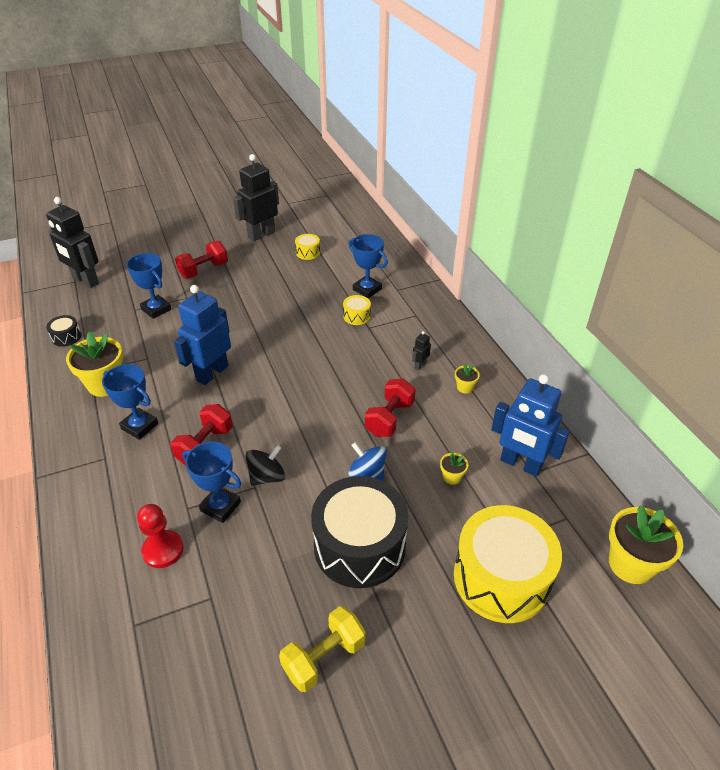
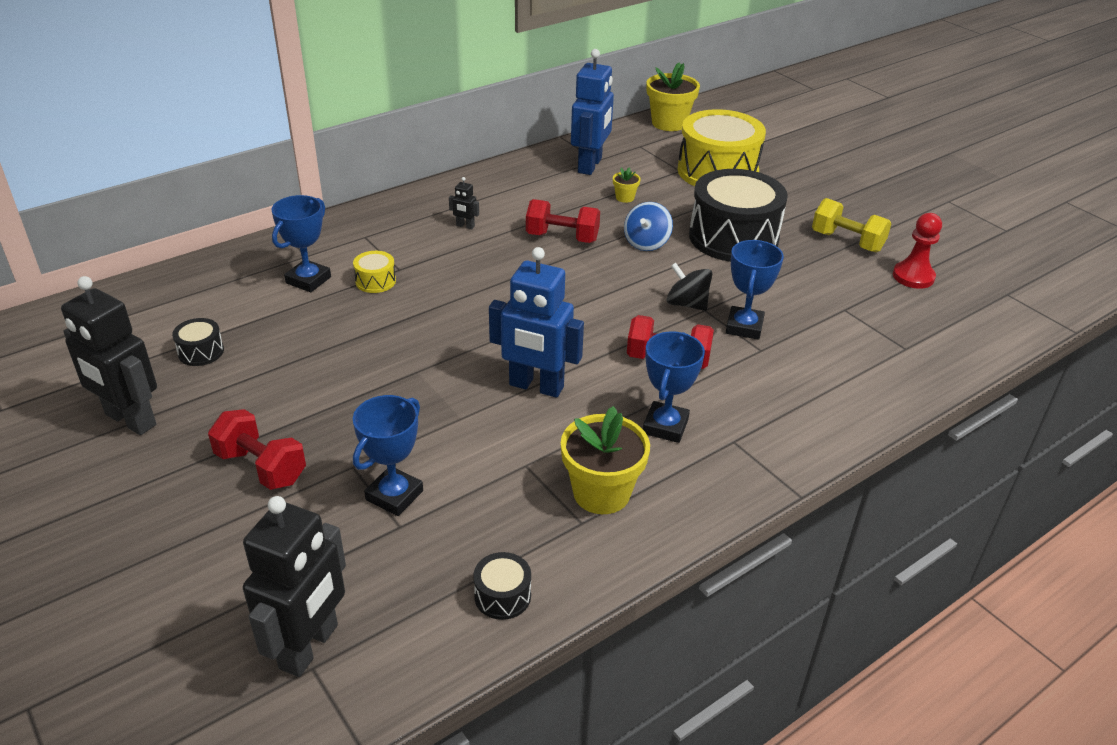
camera: 105 degrees left, 5 degrees down
red pawn [137,504,184,568] -> red pawn moved to [893,213,942,289]
yellow drum [295,234,320,260] -> black drum [172,318,224,366]
yellow flower pot [455,364,480,394] -> none

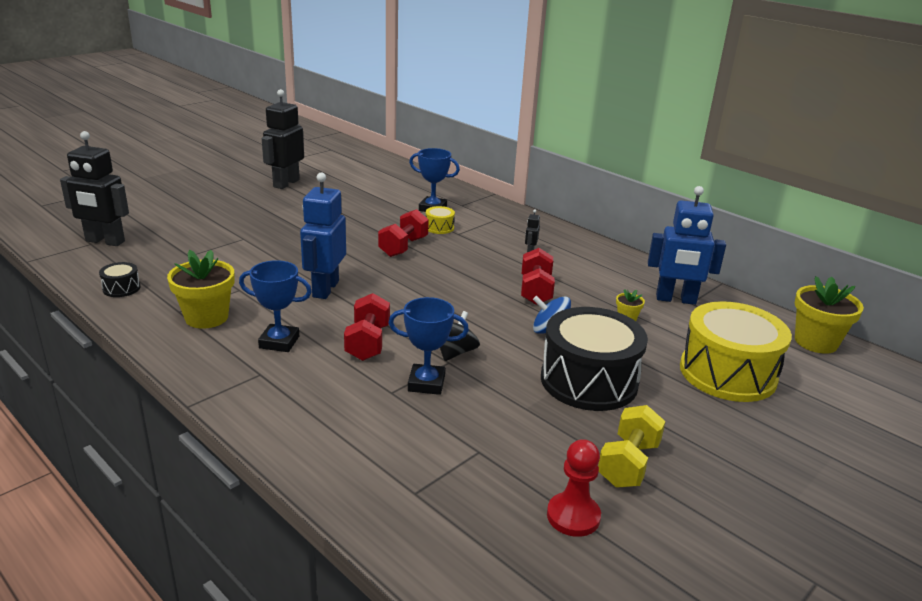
camera: 80 degrees right, 10 degrees down
black drum [172,318,224,366] -> none
red dumbbell [208,409,306,490] -> red dumbbell moved to [378,209,429,257]
blue trophy [353,395,423,516] -> none

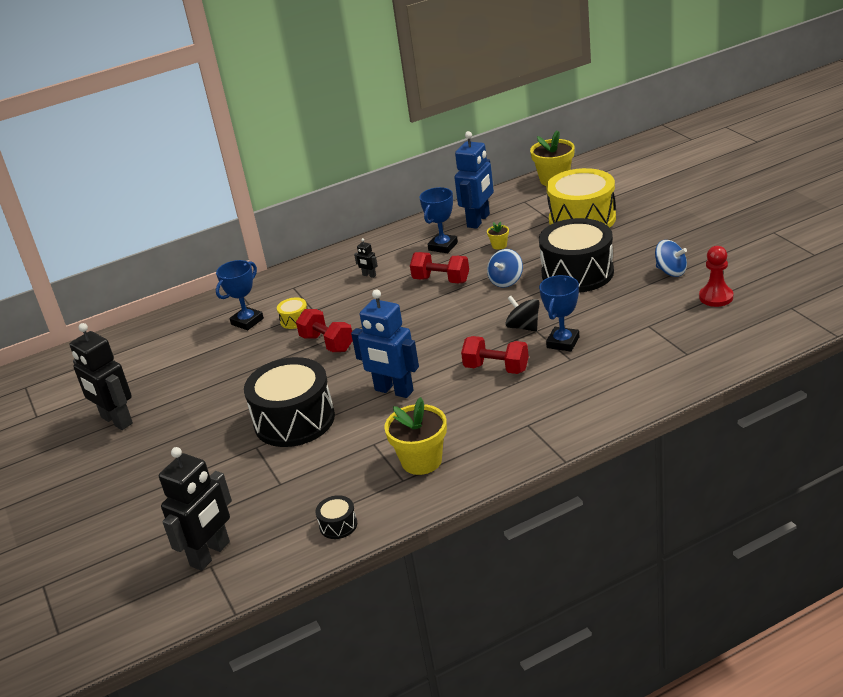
camera: 65 degrees left, 5 degrees up
blue trophy [239,260,312,352] -> blue trophy moved to [420,187,458,253]
yellow dumbbell [598,405,665,488] -> blue spinning top [655,240,687,277]
none -> black drum [244,357,335,447]

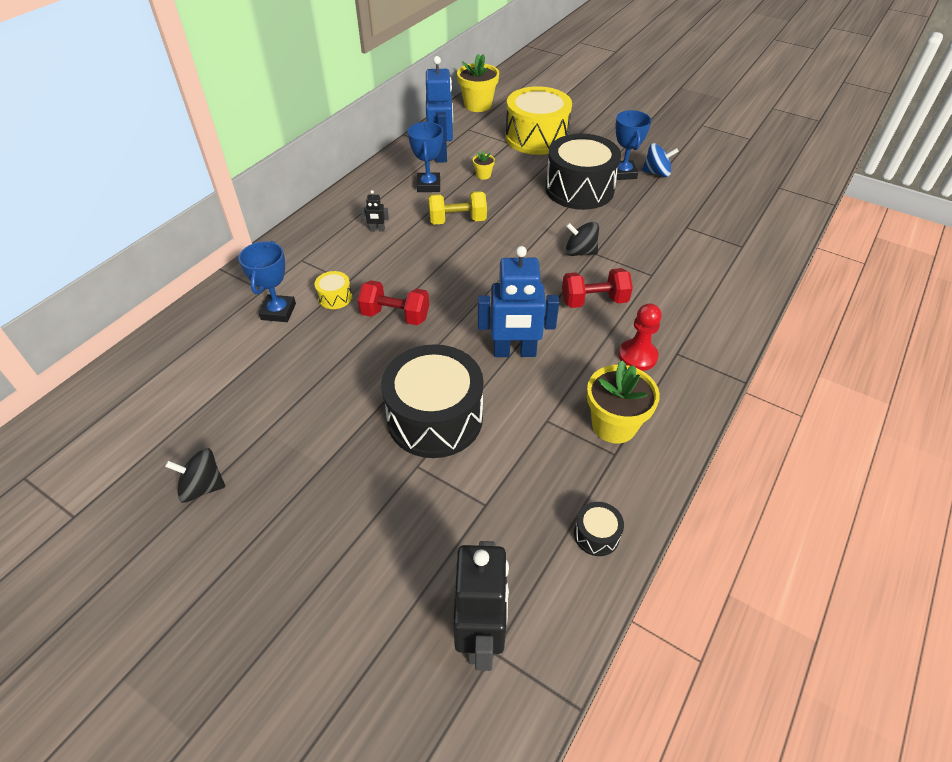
camera: 35 degrees left, 15 degrees up
black robot [70,323,133,430] -> black spinning top [165,448,225,503]
red dumbbell [410,252,469,284] -> yellow dumbbell [428,191,487,225]
blue spinning top [487,249,523,288] -> none
blue trophy [539,275,579,351] -> blue trophy moved to [616,110,651,180]
red pawn [699,246,733,307] -> red pawn moved to [619,303,662,371]

